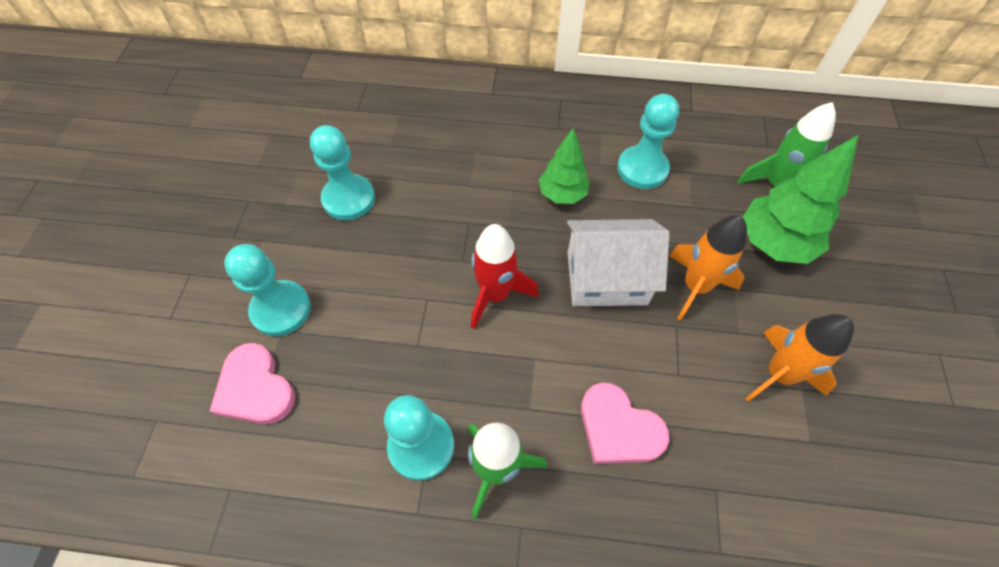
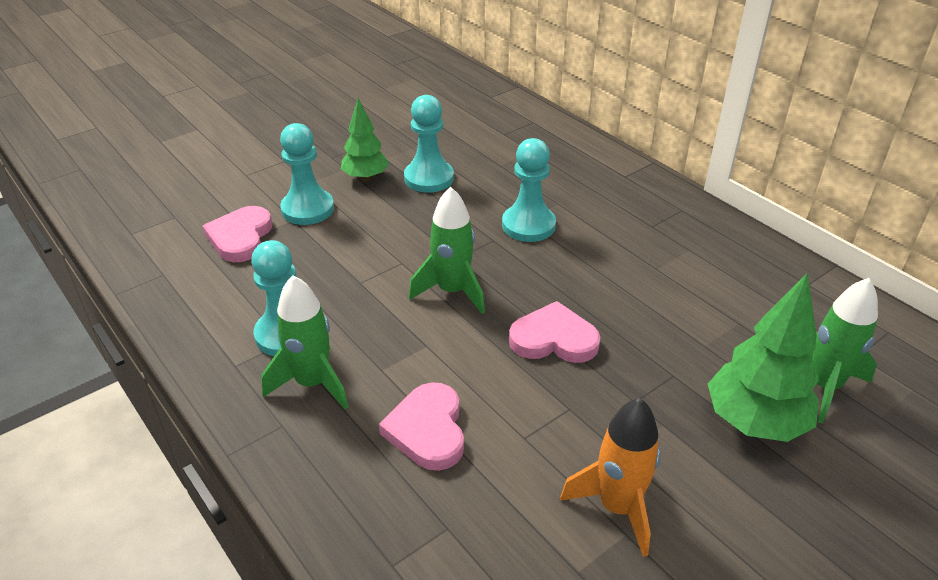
camera: 45 degrees right, 20 degrees down
red rocket [471,224,539,329] -> green rocket [409,187,485,314]
green tree [539,128,590,204] -> green tree moved to [341,98,389,181]
white house [567,219,670,306] -> pink heart [509,301,600,363]
turquoise pawn [617,94,679,189] -> turquoise pawn moved to [502,138,556,242]
orange rocket [669,215,747,320] -> none

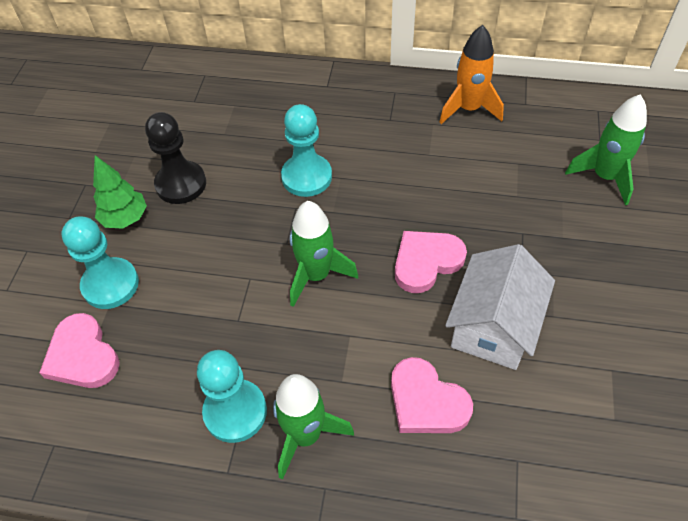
camera: 40 degrees left, 15 degrees up
turquoise pawn [404,95,454,193] -> black pawn [145,112,206,204]
orange rocket [560,398,661,557] -> orange rocket moved to [439,25,504,124]
green tree [708,272,819,442] -> none
none -> white house [445,244,555,370]

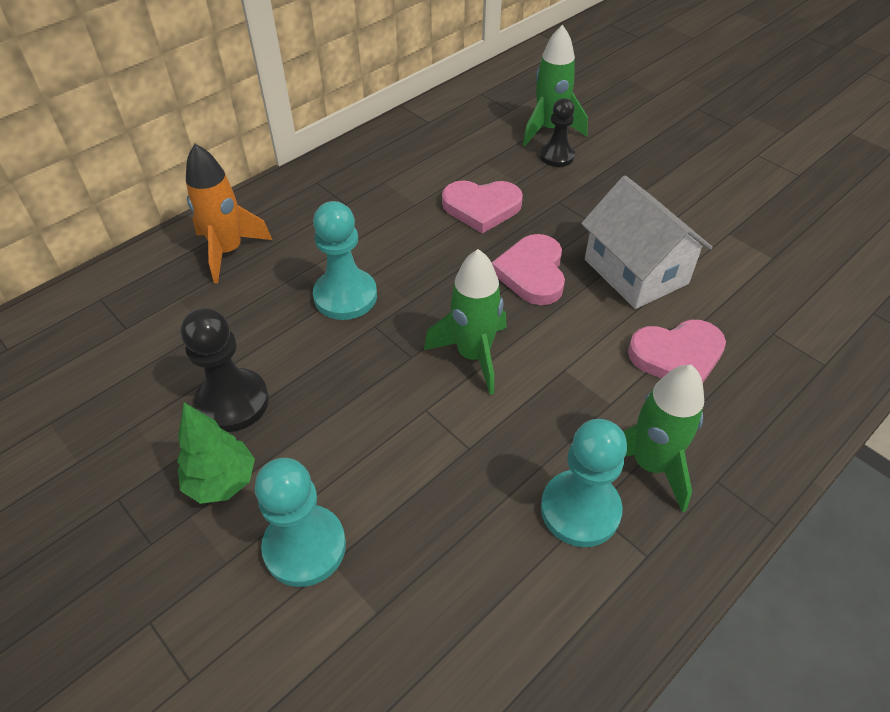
camera: 55 degrees left, 5 degrees down
pink heart [39,313,120,388] -> pink heart moved to [442,180,523,234]
orange rocket [439,25,504,124] -> orange rocket moved to [186,144,272,283]
none -> black pawn [540,98,575,167]

